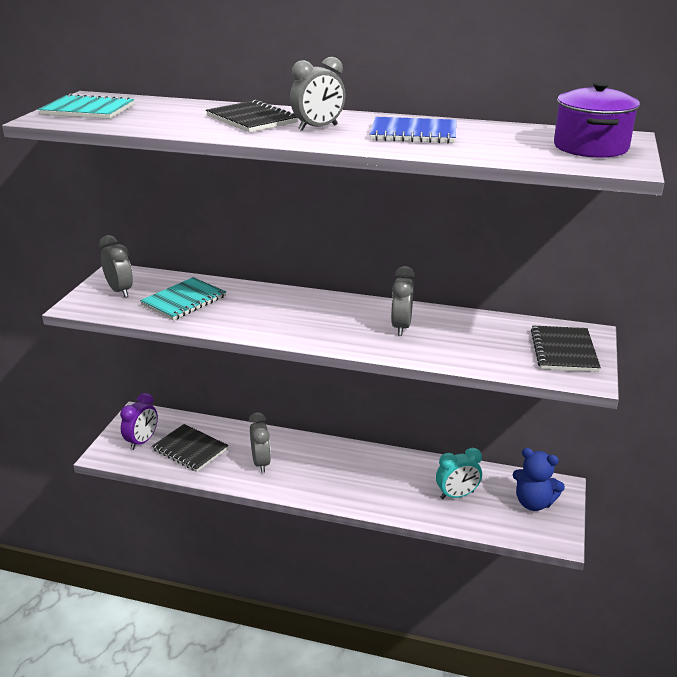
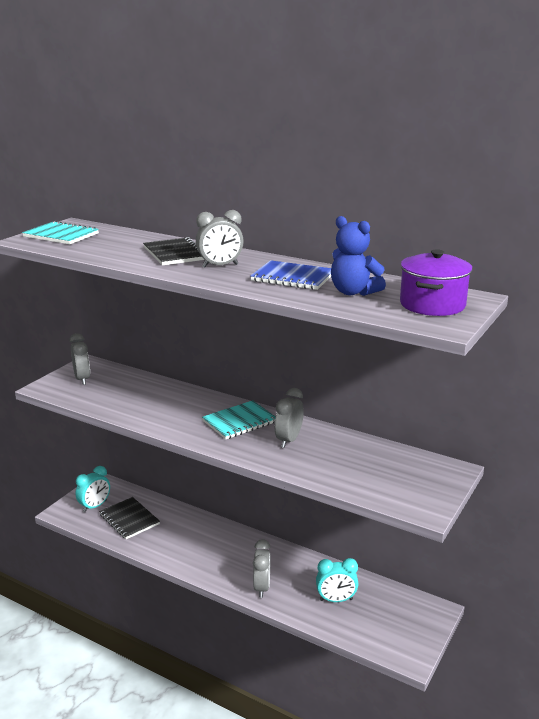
camera: 15 degrees right, 5 degrees down
purple clock [120,393,158,450] -> turquoise clock [76,466,110,512]
turquoise notebook [140,277,226,320] -> turquoise notebook moved to [202,400,276,439]
grey clock [249,412,271,473] -> grey clock moved to [253,539,271,598]
blue teddy bear [513,448,565,511] -> blue teddy bear moved to [331,216,386,296]
black notebook [531,326,601,372] -> none

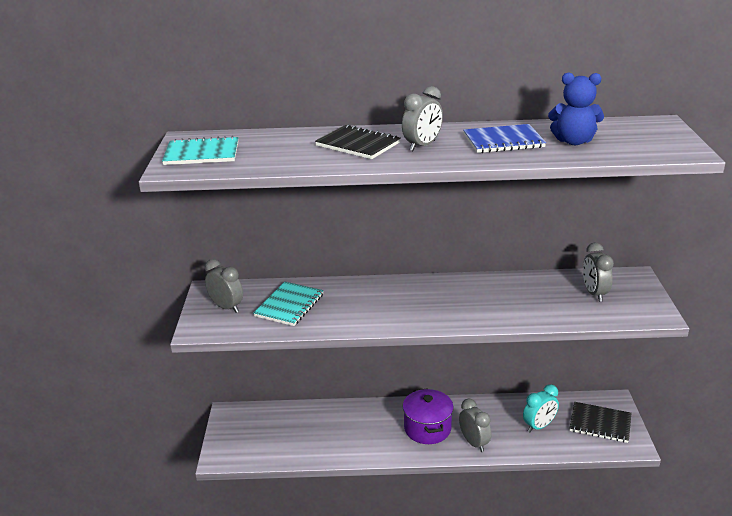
camera: 30 degrees left, 5 degrees up
turquoise clock [76,466,110,512] -> none
black notebook [99,497,160,539] -> black notebook moved to [570,402,632,443]
turquoise notebook [202,400,276,439] -> turquoise notebook moved to [254,282,324,326]
grey clock [275,388,304,448] -> grey clock moved to [583,243,614,302]
purple pot [400,249,473,316] -> purple pot moved to [403,388,454,444]

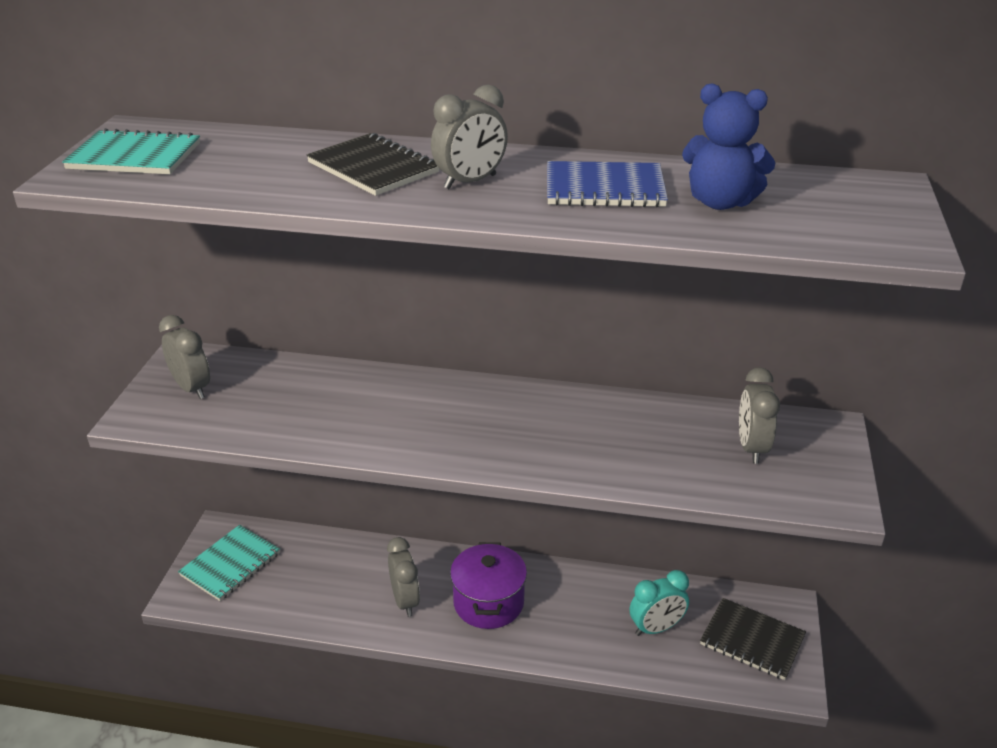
camera: 10 degrees right, 5 degrees up
turquoise notebook [254,282,324,326] -> turquoise notebook moved to [178,525,280,601]
grey clock [459,398,491,452] -> grey clock moved to [387,537,420,617]

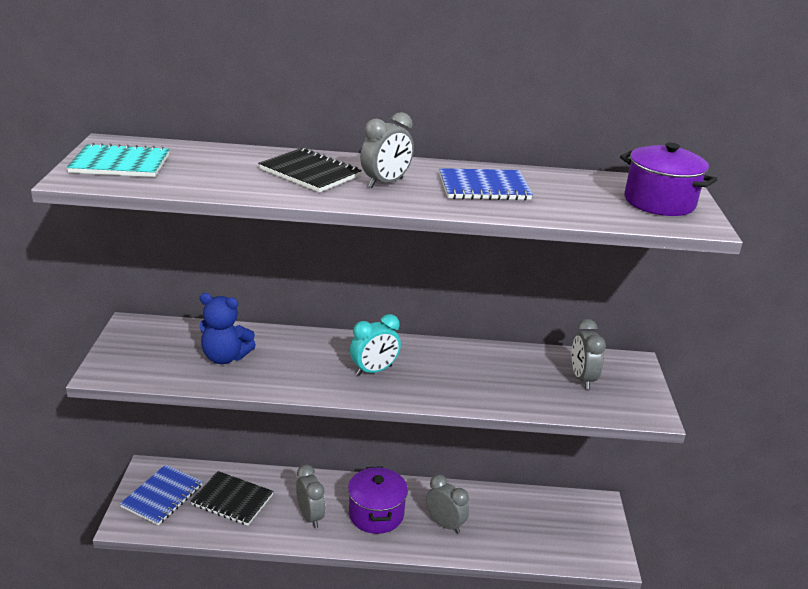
camera: 10 degrees left, 5 degrees down
grey clock [159,315,210,399] -> grey clock moved to [426,474,469,534]
turquoise notebook [178,525,280,601] -> blue notebook [120,465,203,525]
turquoise clock [630,570,689,636] -> turquoise clock moved to [350,314,401,376]
blue teddy bear [682,83,776,210] -> blue teddy bear moved to [199,293,256,364]
black notebook [700,598,806,680] -> black notebook moved to [190,471,273,526]
none -> purple pot [620,143,717,216]

